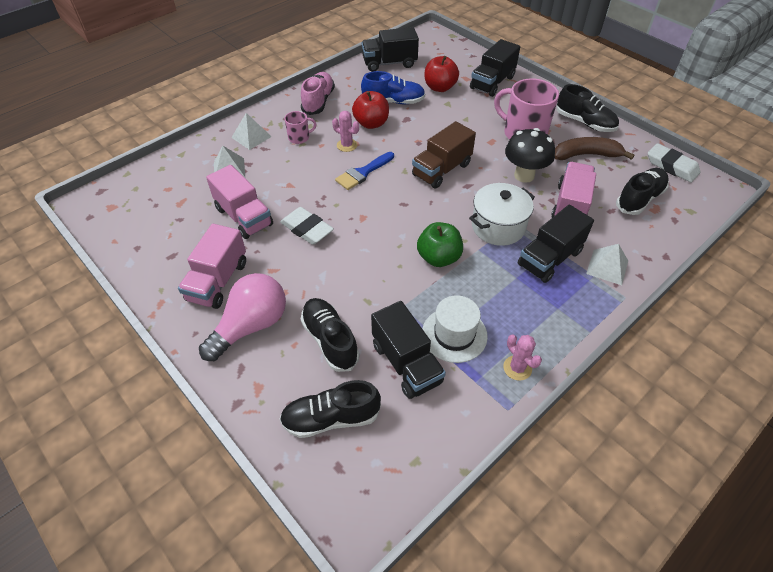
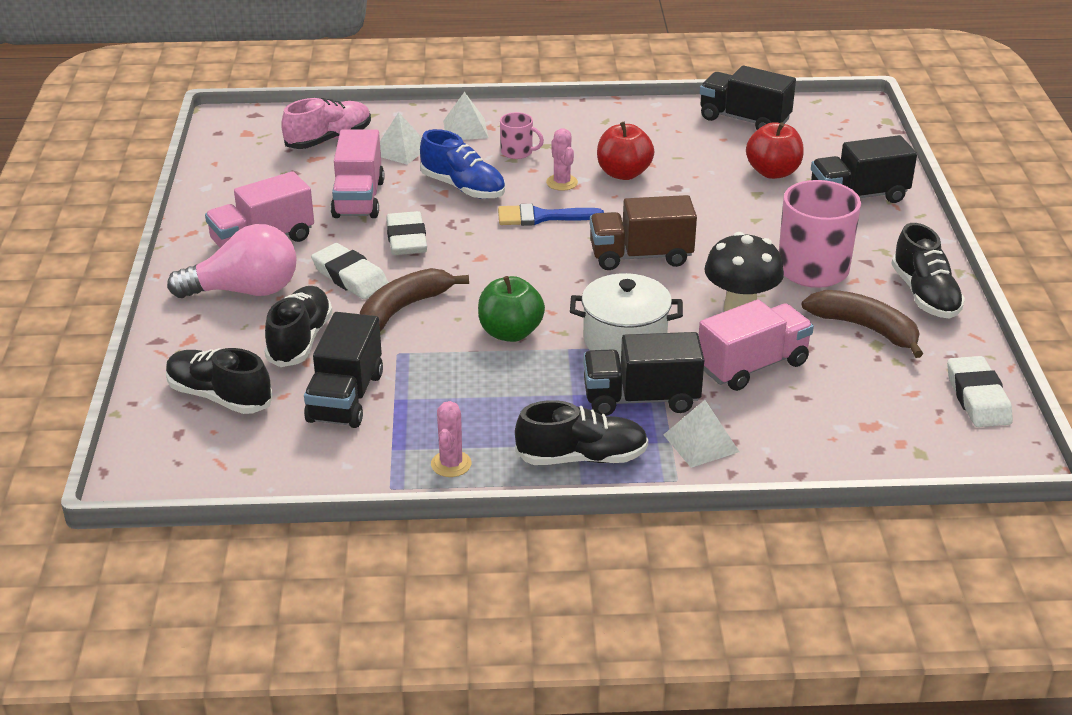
camera: 40 degrees right, 15 degrees down
pink shoe [301,72,335,115] -> pink shoe moved to [281,98,371,149]
blue shoe [361,71,425,104] -> blue shoe moved to [420,129,505,199]
white hat [422,295,488,363] -> none
black shoe [616,168,669,215] -> black shoe moved to [515,400,649,465]
none -> white eraser [311,243,389,299]
none -> brown banana [360,268,469,332]

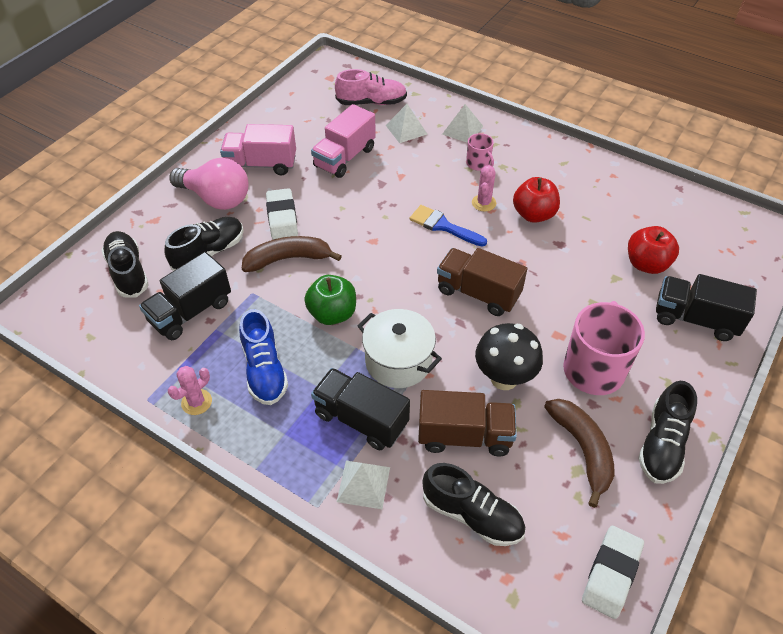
camera: 35 degrees right, 15 degrees up
white eraser [386,211,427,255] -> none
blue shoe [420,129,505,199] -> blue shoe moved to [239,309,288,405]
black shoe [515,400,649,465] -> black shoe moved to [422,463,525,546]
pink truck [699,299,814,391] -> brown truck [418,390,517,456]
black truck [700,65,796,130] -> none

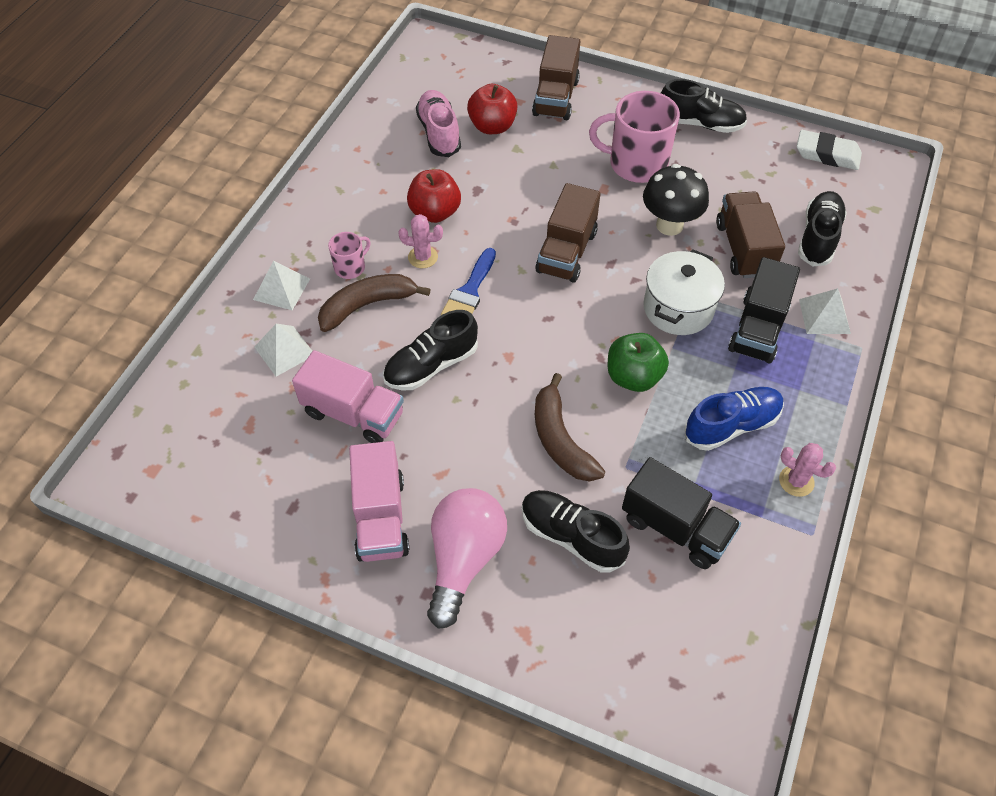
camera: 100 degrees left, 5 degrees up
black shoe [102,231,149,297] -> black shoe moved to [383,310,478,391]
white eraser [266,188,298,239] -> none
pink shoe [335,69,407,105] -> pink shoe moved to [416,90,461,157]
brown banana [544,399,615,508] -> brown banana moved to [318,274,431,332]
black truck [656,274,757,341] -> brown truck [532,35,580,120]

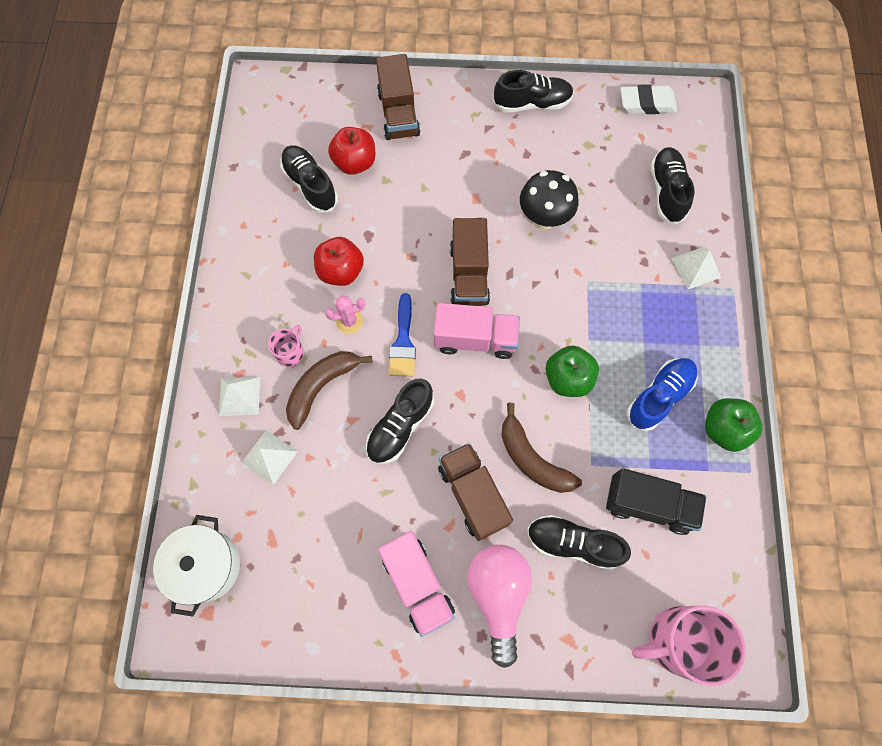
camera: 20 degrees left, 15 degrees up
pink truck [292,350,404,443] -> pink truck moved to [434,303,520,359]
pink shoe [416,90,461,157] -> black shoe [280,145,338,213]
pink mug [589,91,680,183] -> pink mug moved to [632,606,746,686]
white pot [643,249,725,335] -> white pot moved to [153,515,240,617]
brown truck [716,191,785,278] -> brown truck moved to [438,443,513,541]
black truck [728,257,800,363] -> none
pink cactus [779,443,836,497] -> green apple [705,398,762,452]

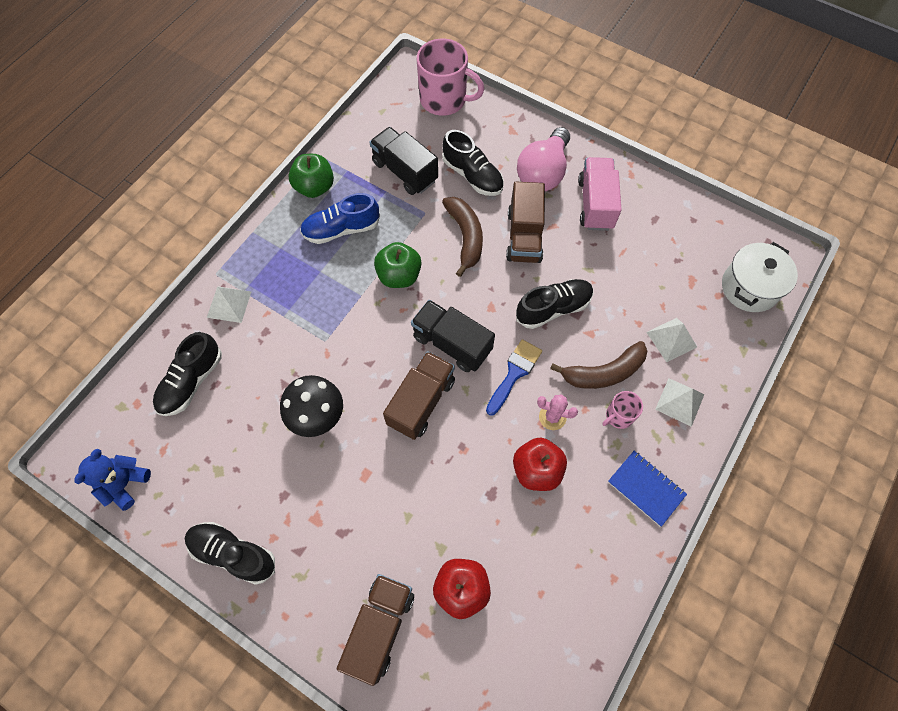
camera: 150 degrees left, 5 degrees down
black shoe [280,145,338,213] -> none
pink truck [434,303,520,359] -> black truck [411,300,495,372]
white eraser [620,84,677,114] -> blue teddy bear [74,449,151,511]
none -> blue notebook [608,451,687,527]

